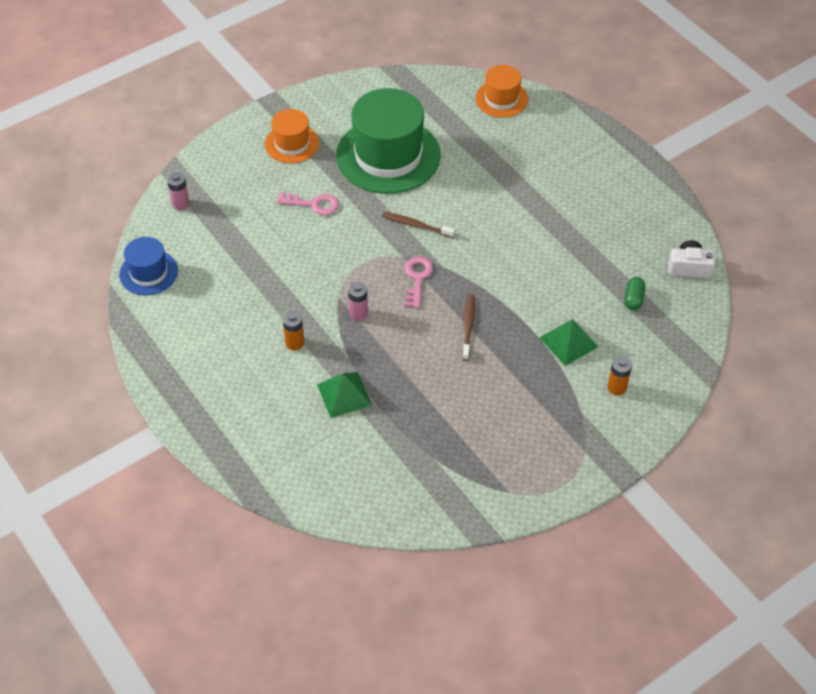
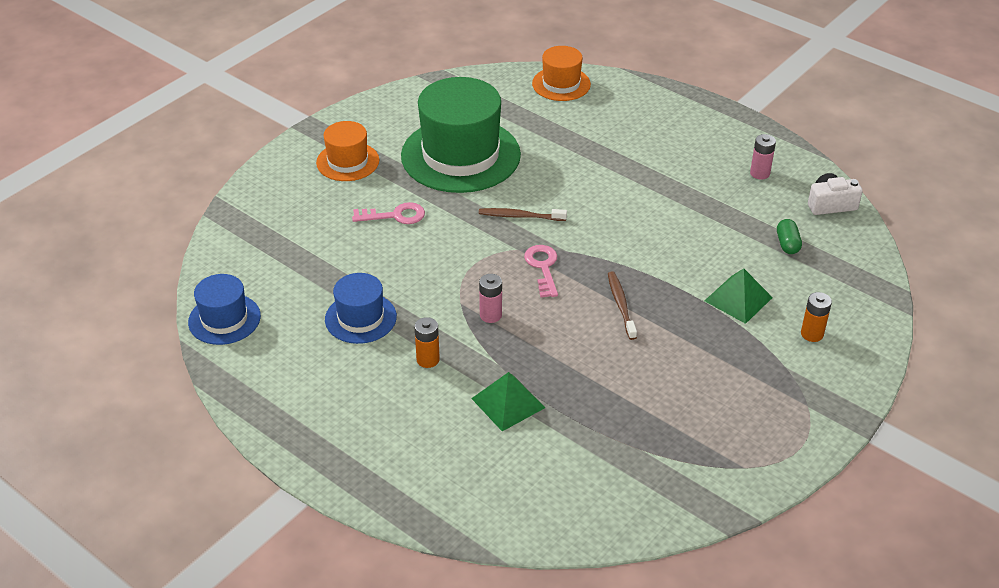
camera: 15 degrees left, 10 degrees down
pink battery [167,172,190,211] -> pink battery moved to [750,134,776,180]
none -> blue hat [325,273,397,344]

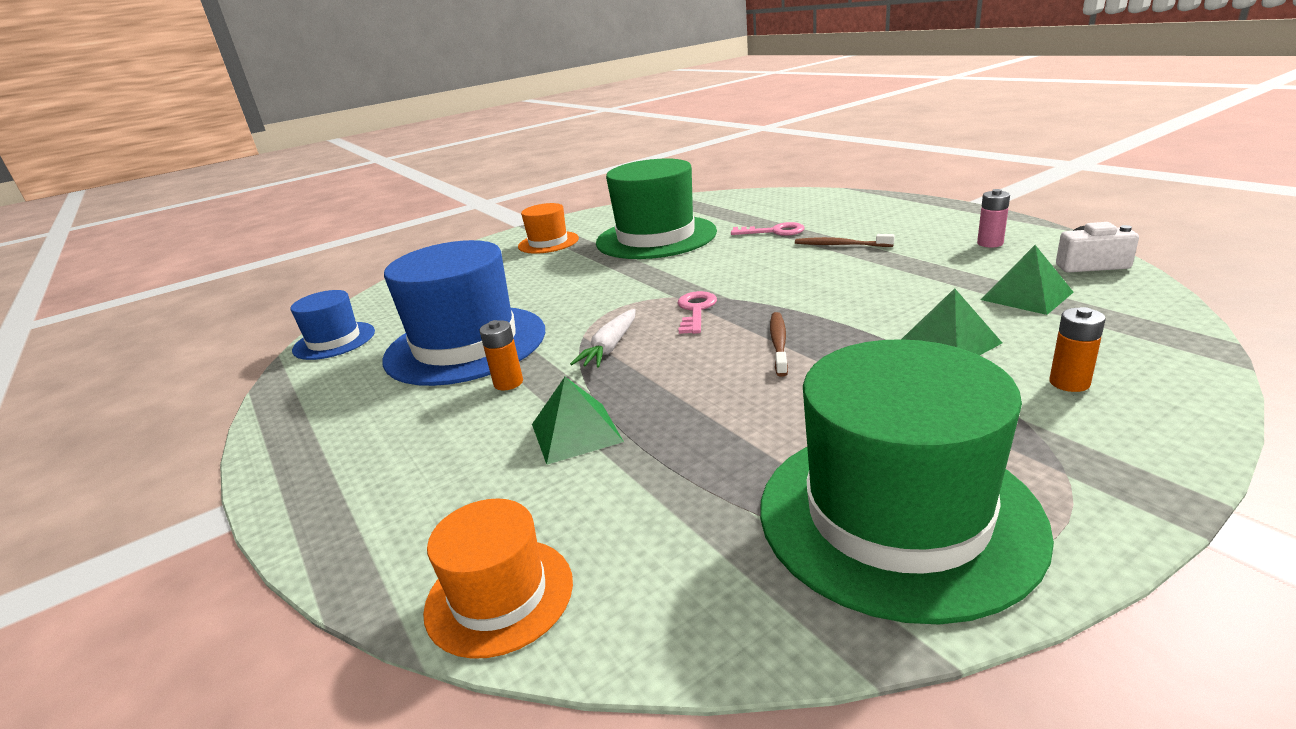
camera: 20 degrees right, 15 degrees down
blue hat [325,273,397,344] -> blue hat [382,240,545,386], size x1.91
pink key [352,202,425,224] -> pink key moved to [731,222,805,236]
brown toothbrush [479,208,567,221] -> brown toothbrush moved to [795,234,895,247]
pink battery [479,274,502,323] -> white carrot [570,309,636,368]
orange hat [532,46,591,101] -> orange hat moved to [423,499,573,659]
green capsule [777,219,802,254] -> green pyramid [981,245,1073,315]
none -> green hat [760,339,1054,624]

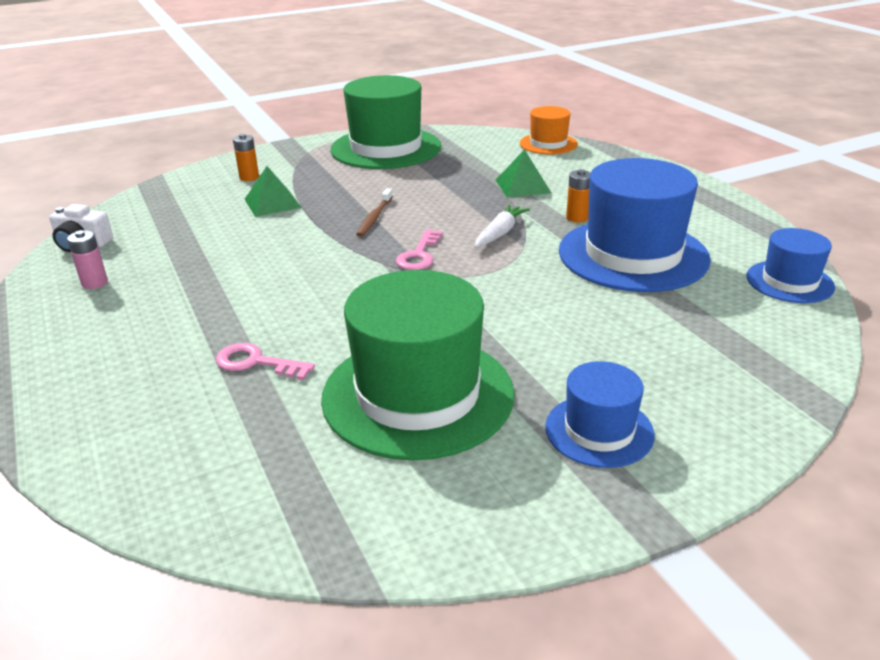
camera: 175 degrees left, 5 degrees up
orange hat [518,203,579,254] -> blue hat [545,361,655,468]
brown toothbrush [795,234,895,247] -> none
green pyramid [981,245,1073,315] -> none

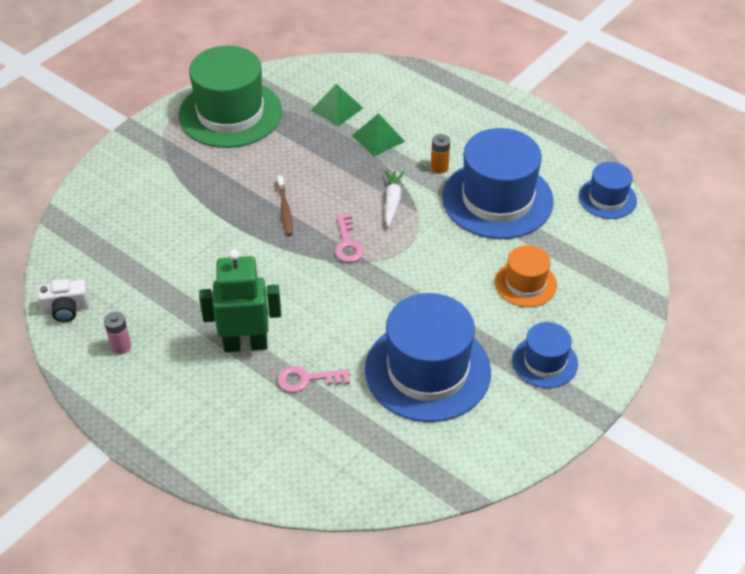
camera: 25 degrees left, 15 degrees up
orange battery [233,134,259,181] -> none
green pyramid [244,166,302,217] -> green pyramid moved to [311,84,363,127]
green hat [321,270,515,460] -> blue hat [365,293,491,422]
orange hat [520,106,578,154] -> orange hat moved to [495,245,557,307]
none -> green robot [199,249,281,352]

